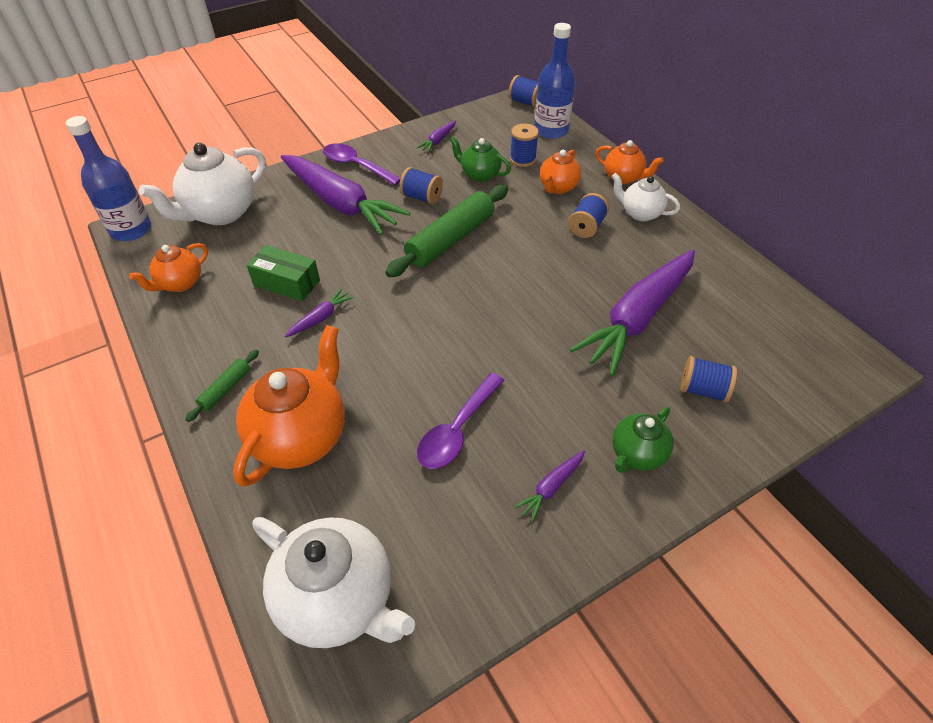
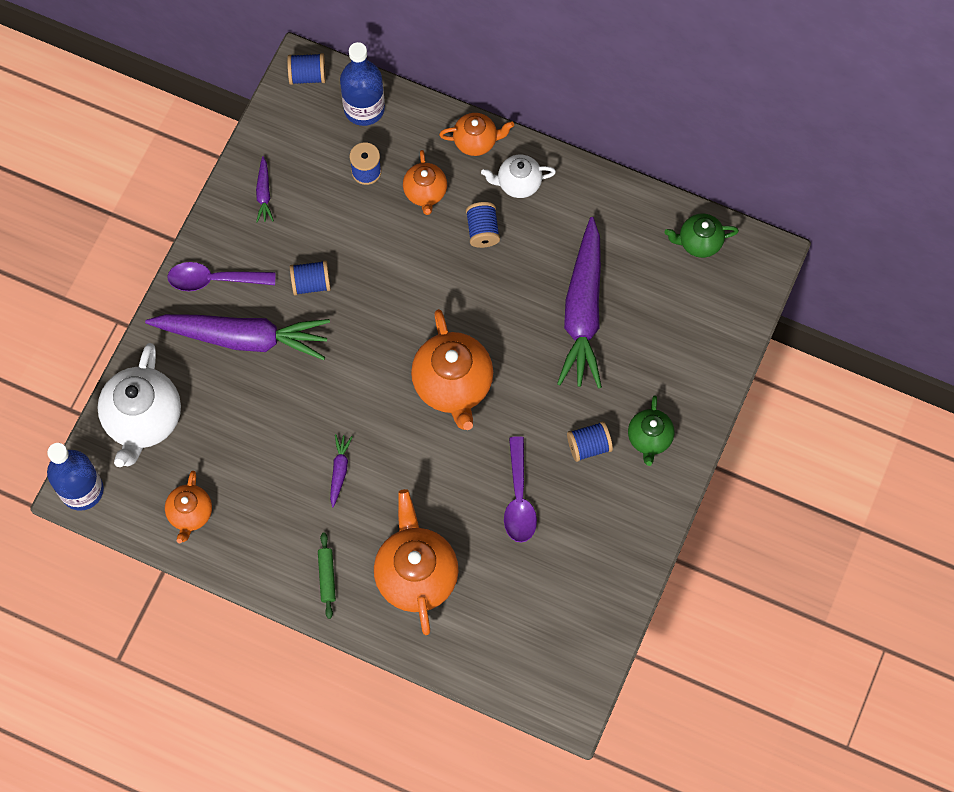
camera: 35 degrees left, 20 degrees up
green box [247,245,320,301] -> none
white teapot [252,517,415,648] -> none
green rolling pin [385,185,508,278] -> none
green teapot [449,136,511,182] -> green teapot moved to [665,214,739,258]
purple carrot [514,450,585,523] -> none
blue spool [680,356,737,402] -> blue spool moved to [567,421,613,462]
none -> orange teapot [411,309,493,430]

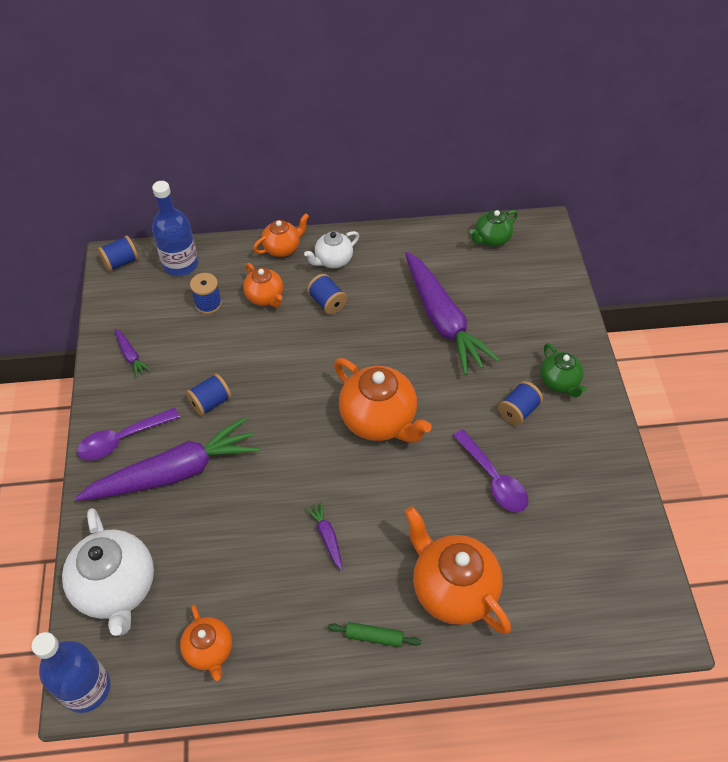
camera: 30 degrees left, 15 degrees down
green rolling pin [318,532,336,619] -> green rolling pin turned 45 degrees counterclockwise [328,622,421,647]

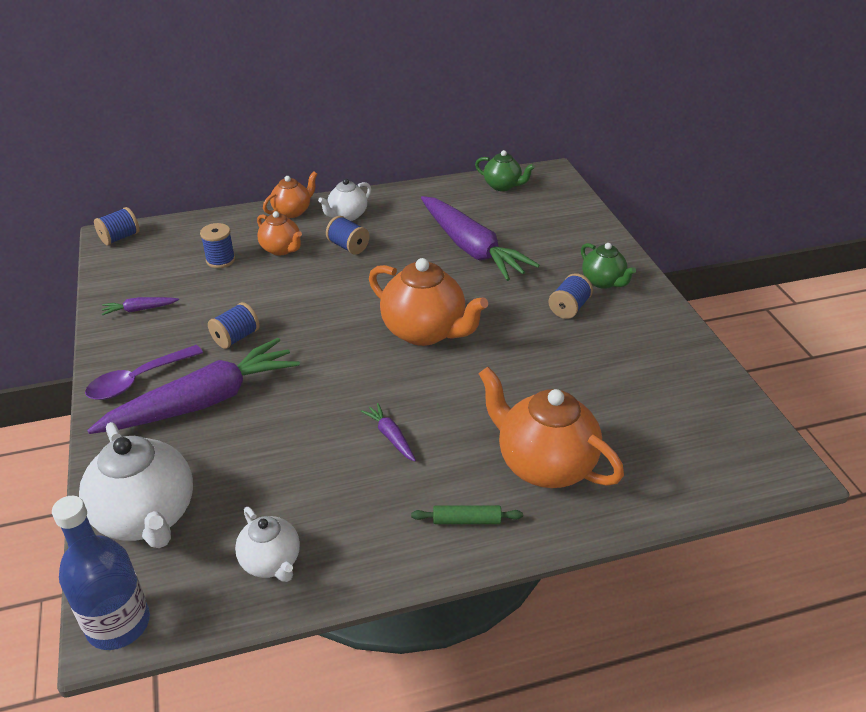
camera: 10 degrees left, 15 degrees down
purple carrot [115,328,151,378] -> purple carrot turned 120 degrees clockwise [101,297,179,315]
blue bottle [152,181,198,276] -> none
orange teapot [180,604,232,681] -> white teapot [235,507,300,582]
purple spoon [453,429,528,512] -> none
green teapot [469,210,518,247] -> green teapot turned 105 degrees counterclockwise [475,150,535,191]

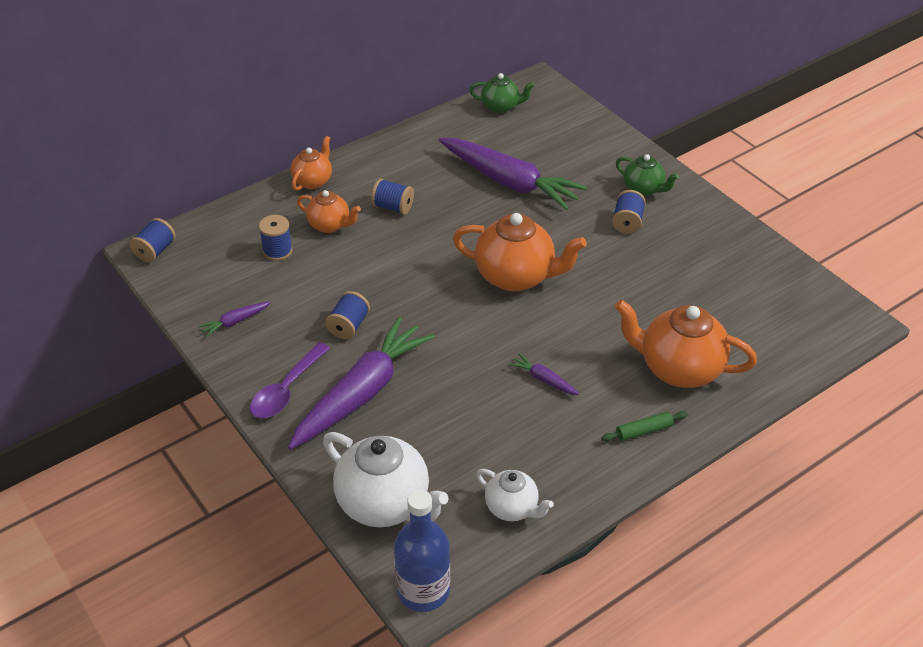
camera: 20 degrees left, 5 degrees up
white teapot [318,179,371,221] -> none

